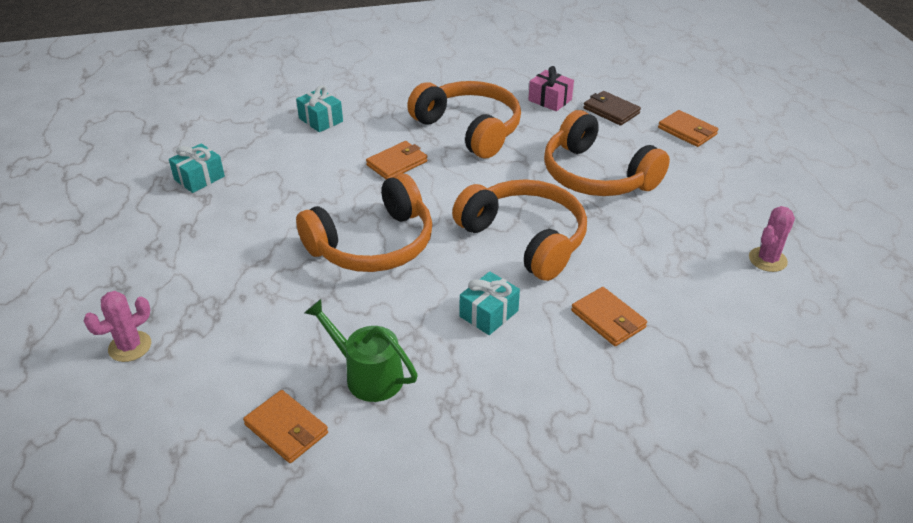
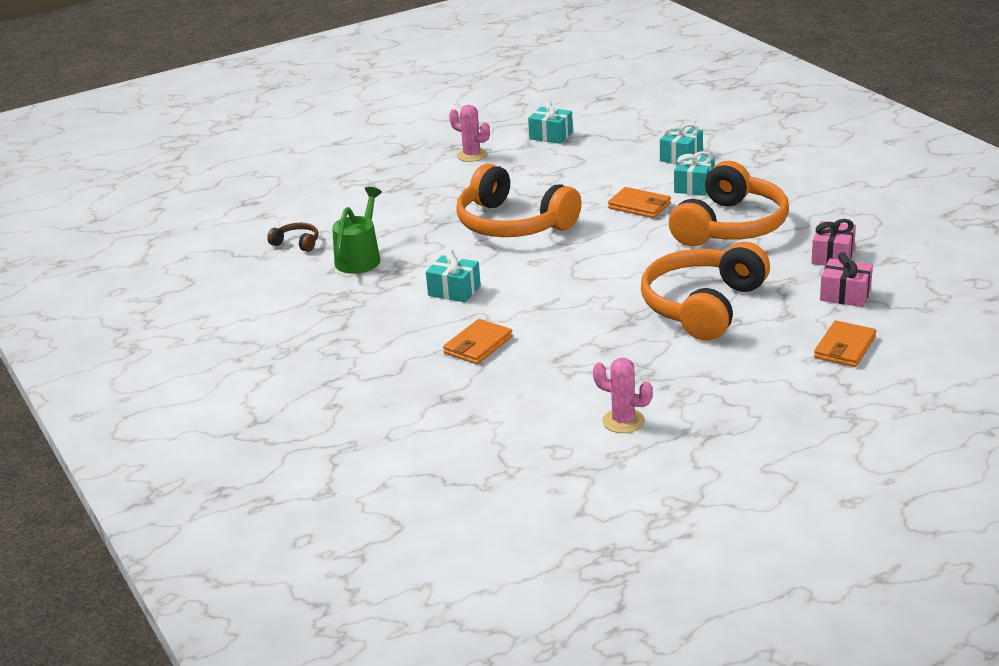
camera: 75 degrees right, 10 degrees down
pink cactus [84,291,151,362] -> pink cactus moved to [449,105,490,162]
orange wallet [243,390,328,463] -> brown headphones [267,223,319,252]
orange headphones [452,179,587,281] -> none
brown wallet [583,91,641,126] -> pink gift [820,252,873,307]
none -> turquoise gift [674,151,715,196]

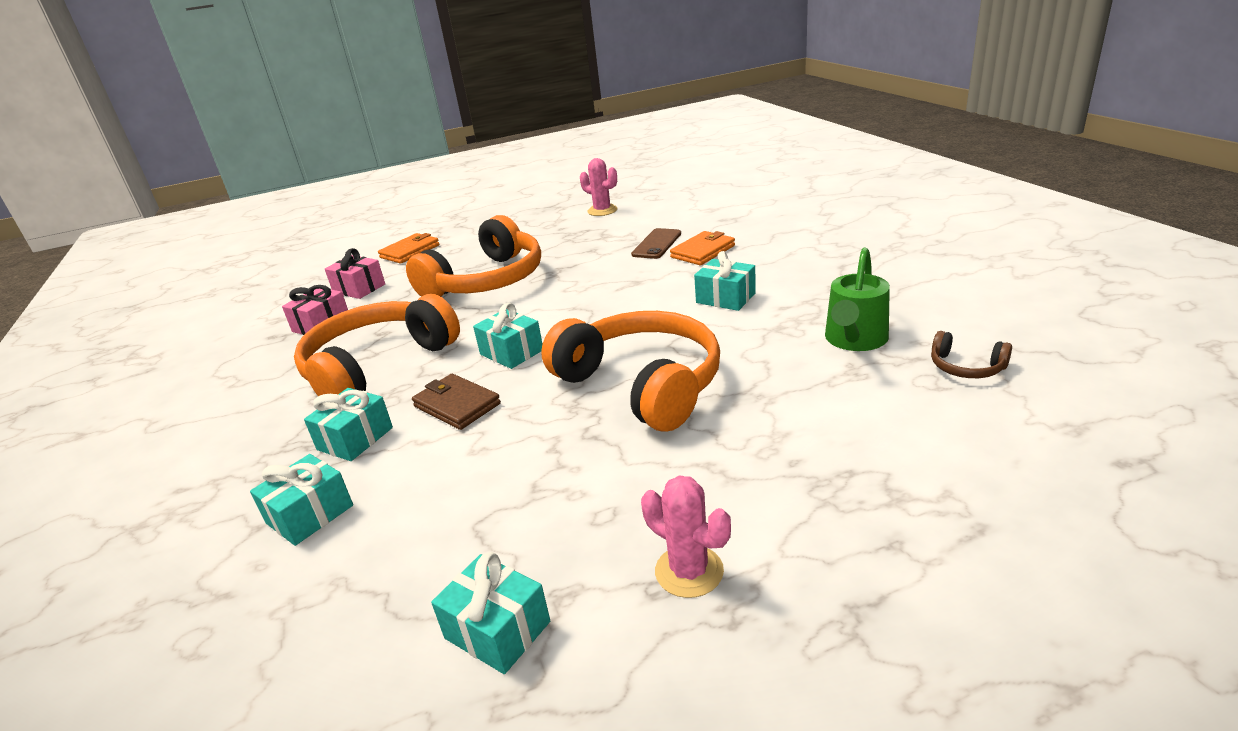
camera: 170 degrees left, 0 degrees up
orange wallet [608,187,671,218] -> brown wallet [412,374,501,430]
none -> turquoise gift [473,303,542,369]
none -> brown phone [631,228,681,259]

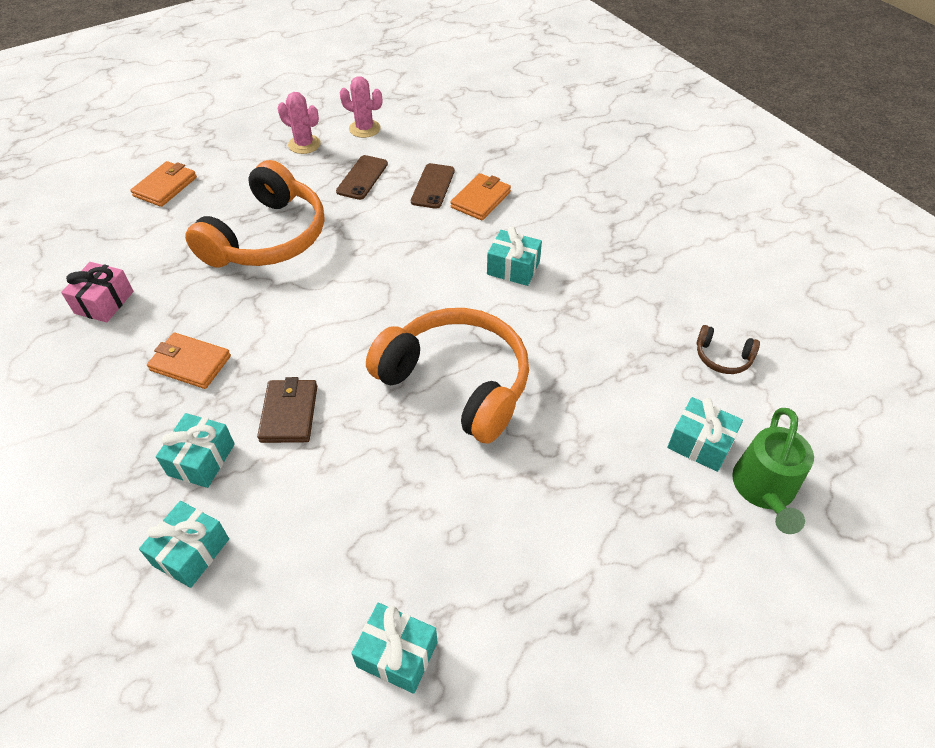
camera: 15 degrees left, 20 degrees up
orange headphones [294,294,460,396] -> orange wallet [147,333,231,389]
pink gift [325,248,385,299] -> none
brown wallet [412,374,501,430] -> brown wallet turned 60 degrees clockwise [257,377,317,443]
turquoise gift [473,303,542,369] -> turquoise gift moved to [667,397,743,472]
pink cactus [641,475,731,598] -> pink cactus moved to [278,92,321,154]
green watering can [825,248,890,351] -> green watering can moved to [732,408,814,534]
none -> brown phone [336,155,388,200]

